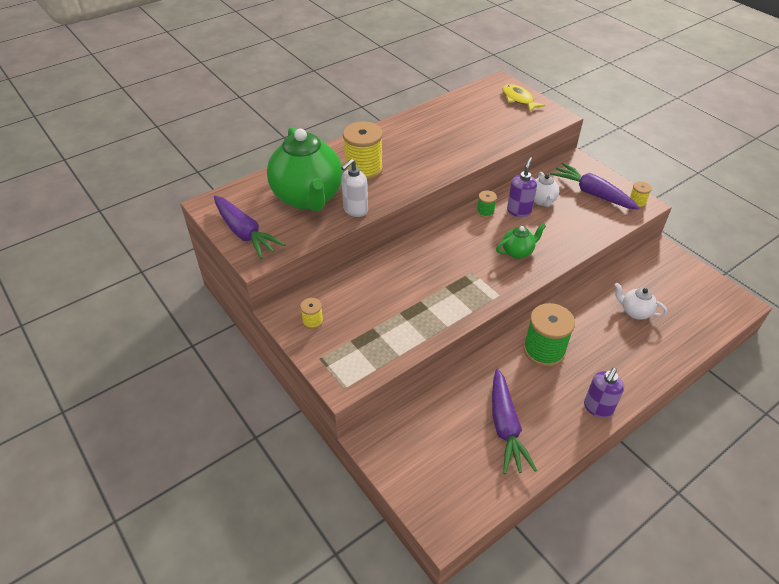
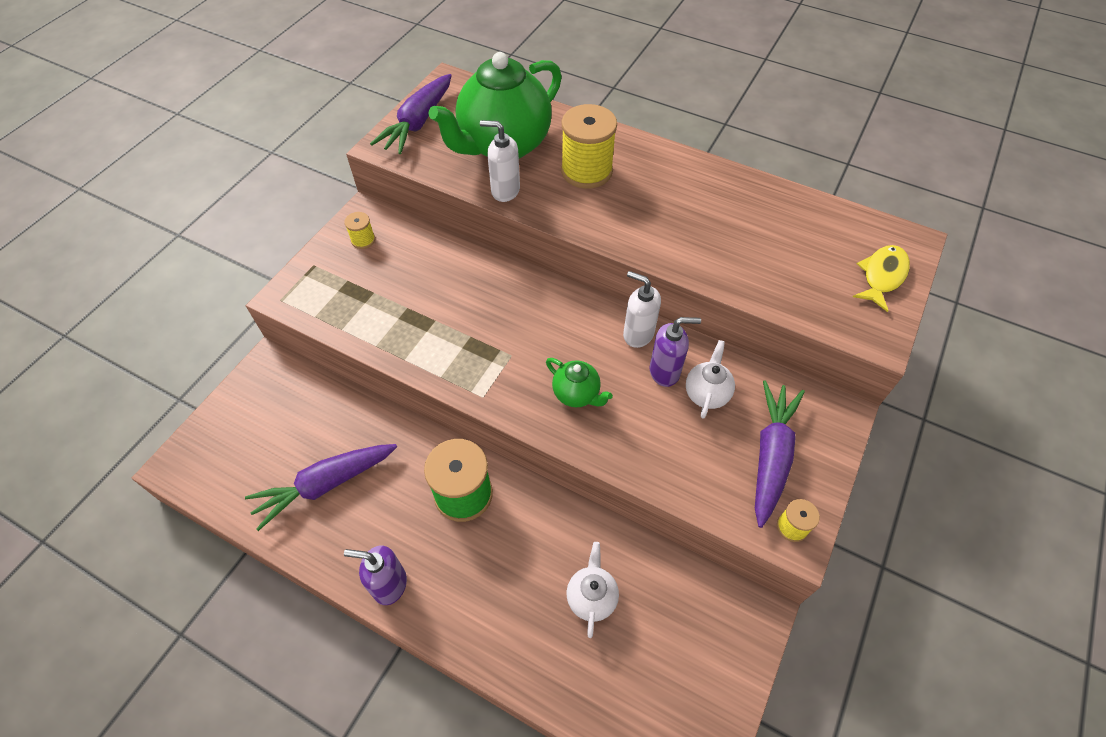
camera: 65 degrees right, 10 degrees up
green spool [477,190,497,218] -> white soap dispenser [623,271,661,348]
white teapot [534,172,559,207] -> white teapot turned 135 degrees clockwise [686,340,735,419]

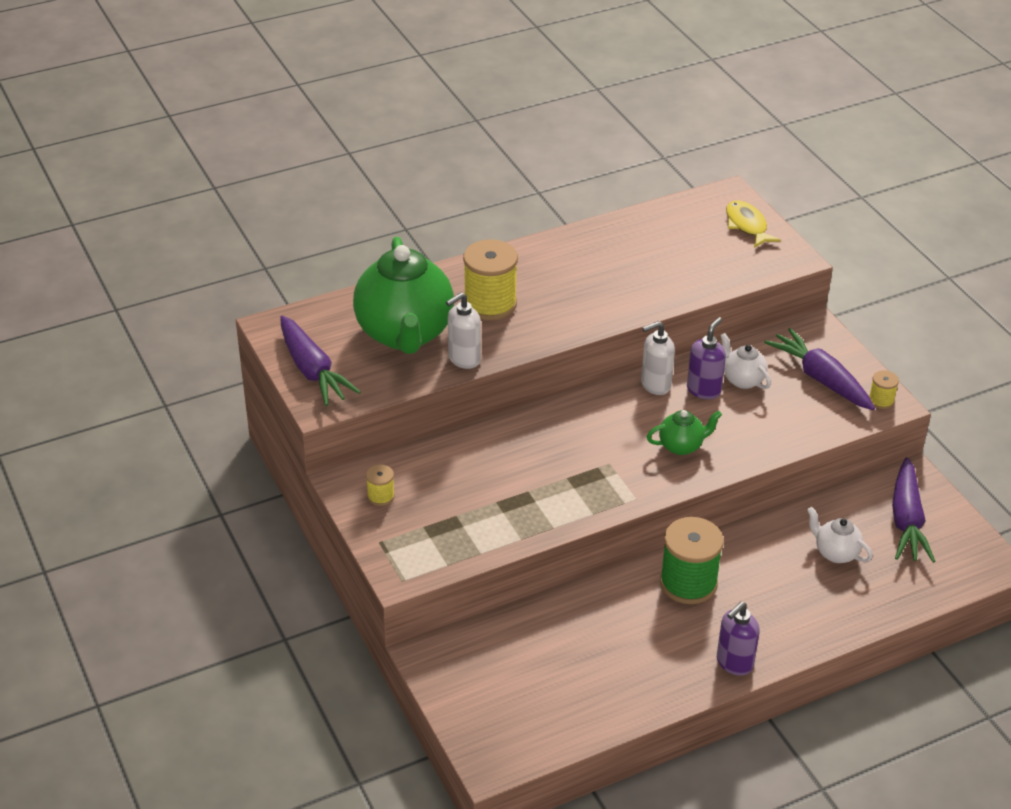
camera: 55 degrees left, 15 degrees down
purple carrot [245,444,397,531] -> purple carrot moved to [892,457,935,563]

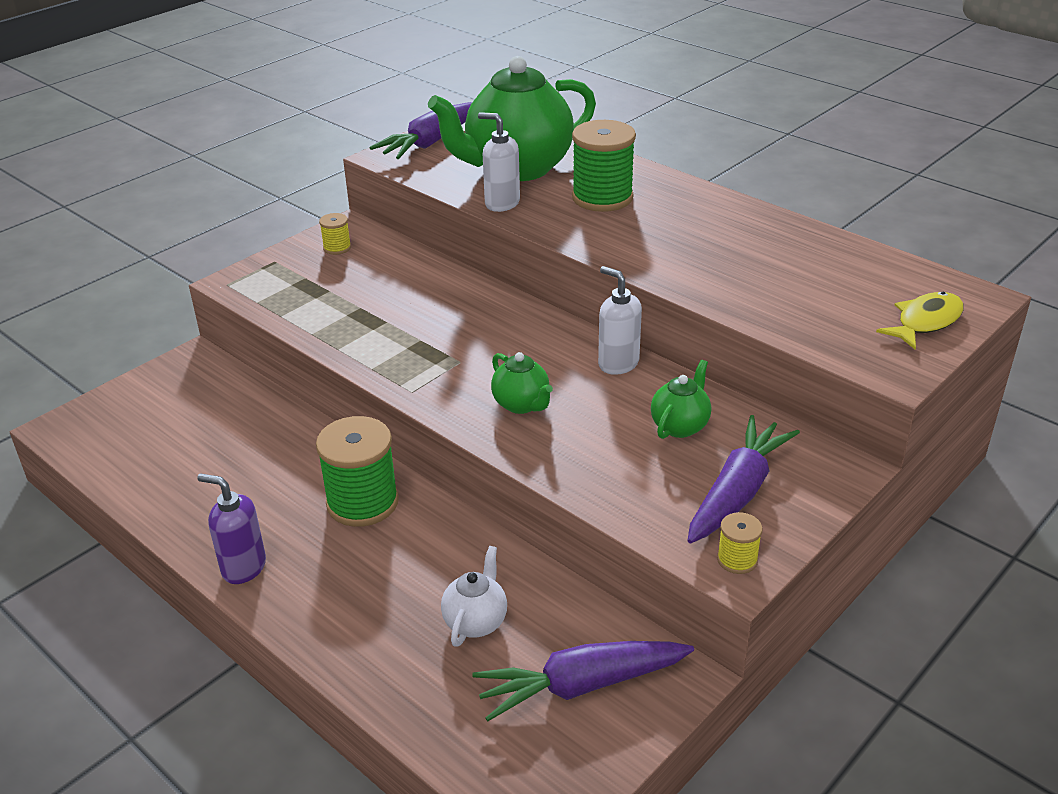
camera: 70 degrees right, 5 degrees down
yellow spool [463,239,518,321] -> green spool [572,120,636,212]
purple soap dispenser [687,317,726,399] -> none
white teapot [720,333,771,389] -> green teapot [651,360,711,439]

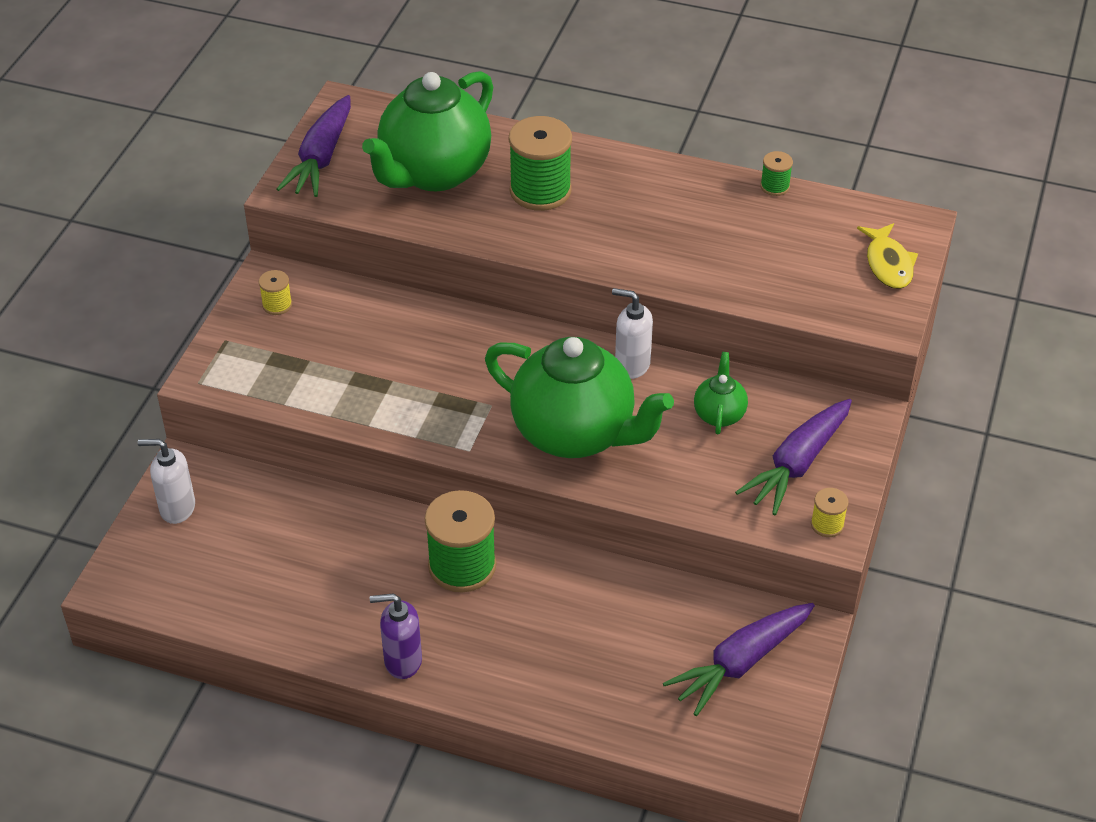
camera: 25 degrees left, 10 degrees up
white teapot [441,546,507,647] -> none
white soap dispenser [478,112,520,212] -> white soap dispenser moved to [138,439,195,524]
green teapot [491,352,553,414] -> green teapot [485,337,674,458], size x2.26
purple carrot [687,415,800,543] -> purple carrot turned 150 degrees counterclockwise [735,399,852,515]
yellow fish [876,292,964,350] -> yellow fish turned 150 degrees clockwise [857,223,918,289]
none -> green spool [760,151,793,196]

